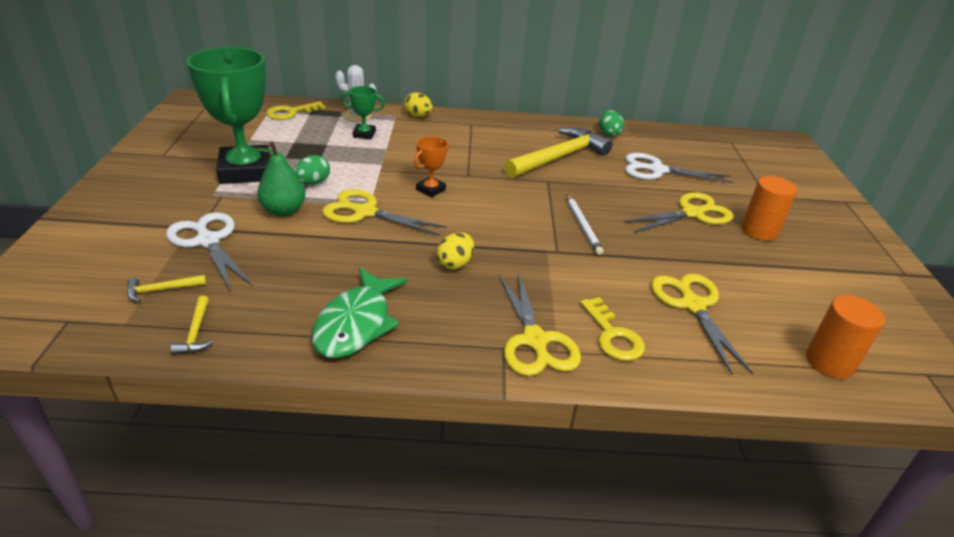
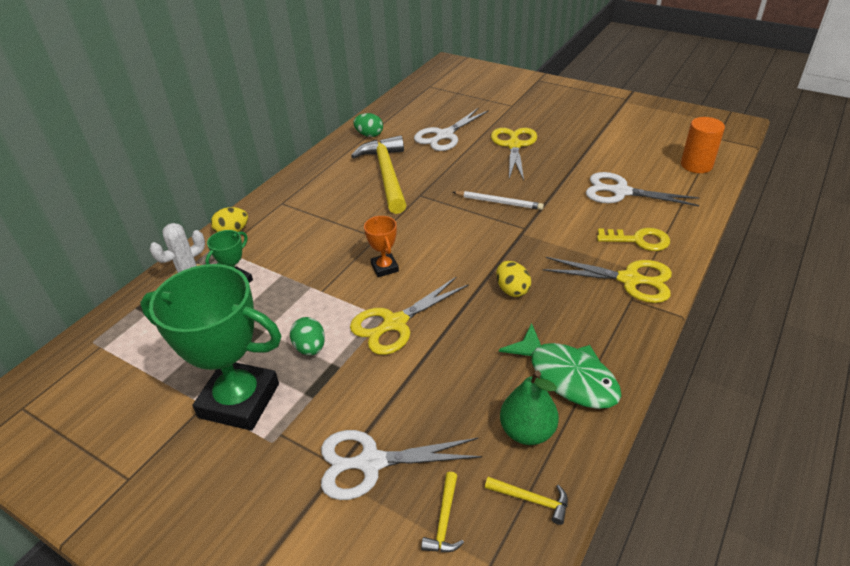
camera: 55 degrees left, 5 degrees up
green pear [255,141,305,217] -> green pear moved to [500,371,559,445]
yellow key [266,101,326,120] -> none
yellow scissors [651,274,753,375] -> white scissors [586,172,700,206]
orange cylinder [742,176,797,241] -> none

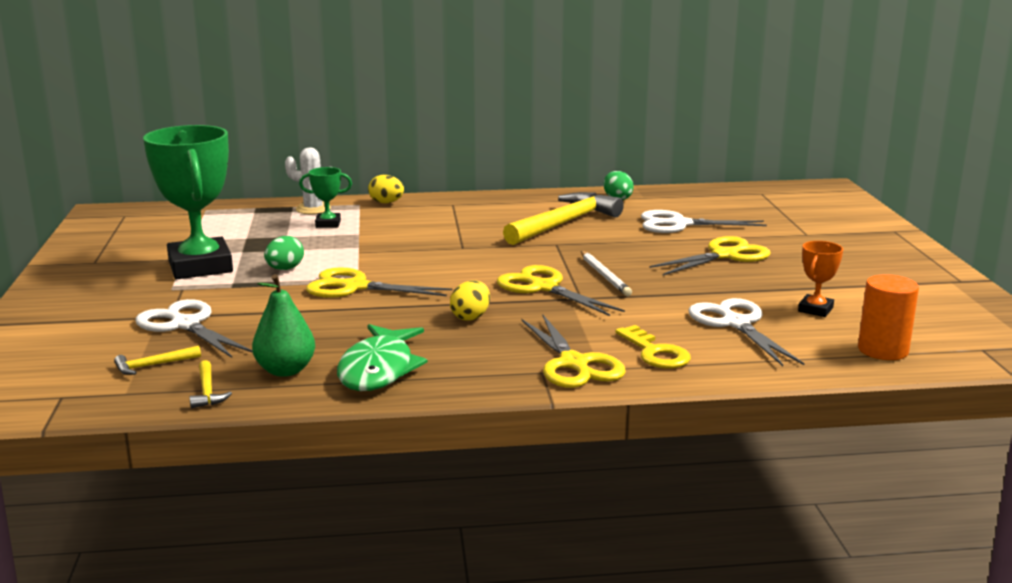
camera: 50 degrees right, 20 degrees down
orange trophy [364,216,399,277] -> orange trophy moved to [798,241,843,317]
none -> yellow scissors [497,265,625,316]

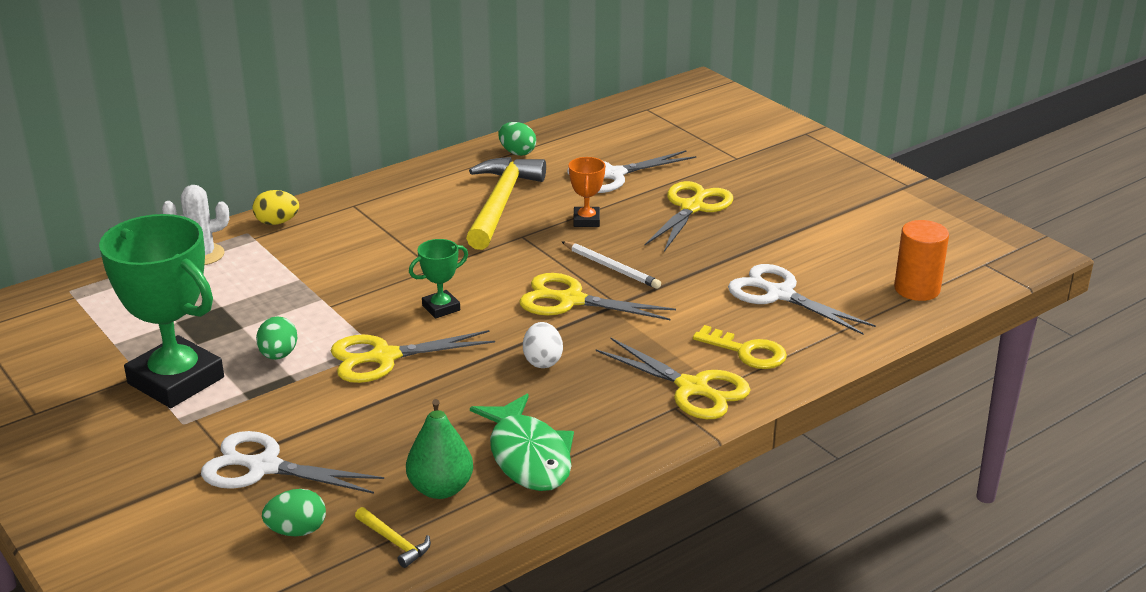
camera: 30 degrees left, 10 degrees up
yellow hammer [114,346,201,375] -> green egg [262,489,326,536]
green trophy [299,167,352,228] -> green trophy moved to [409,239,468,318]
yellow egg [450,280,490,321] -> white egg [523,322,563,368]
orange trophy [798,241,843,317] -> orange trophy moved to [569,157,605,227]

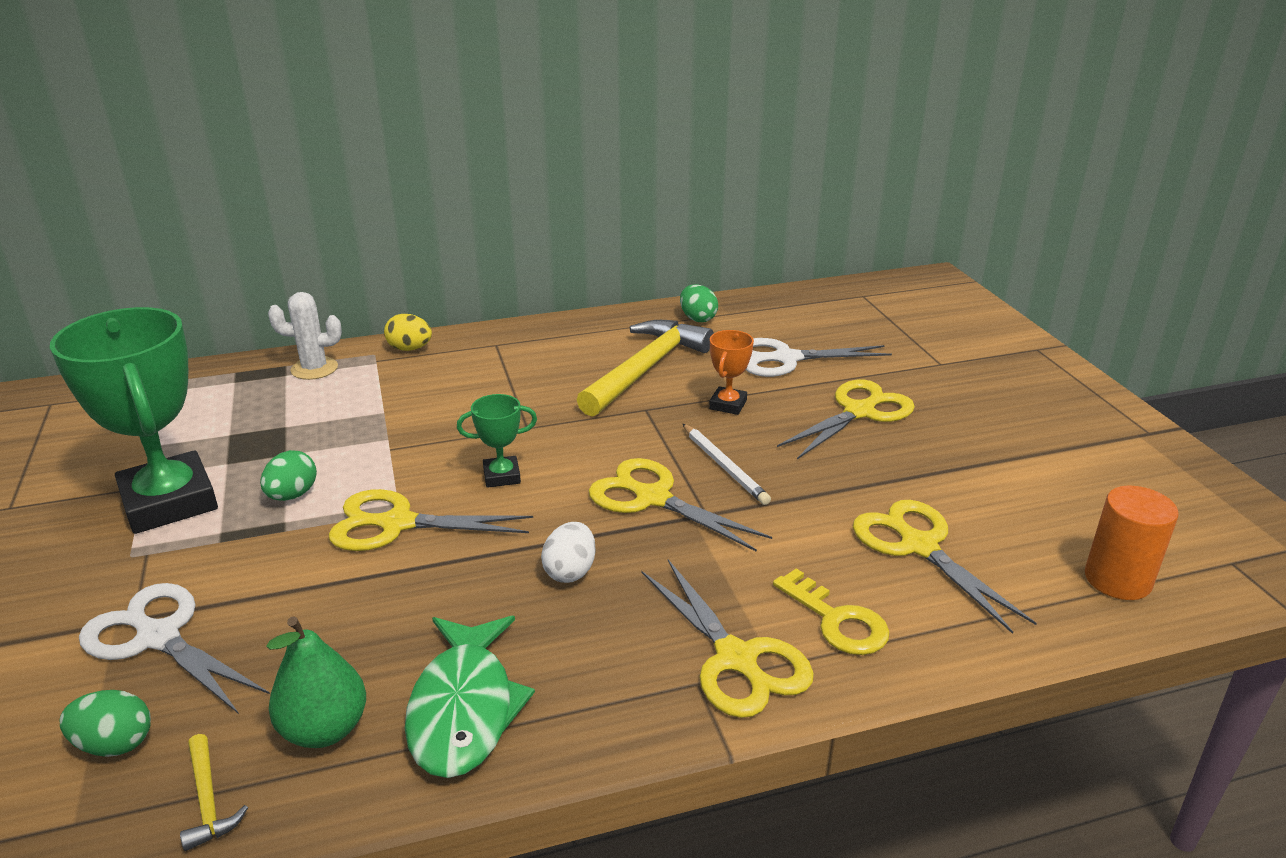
camera: 20 degrees right, 0 degrees up
white scissors [728,264,876,335] -> yellow scissors [853,500,1037,634]

